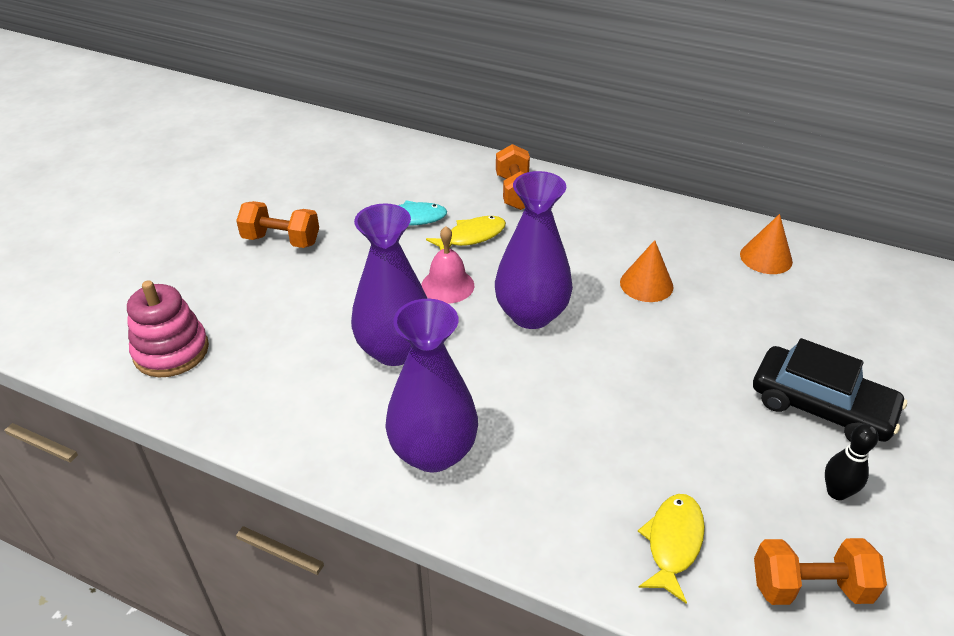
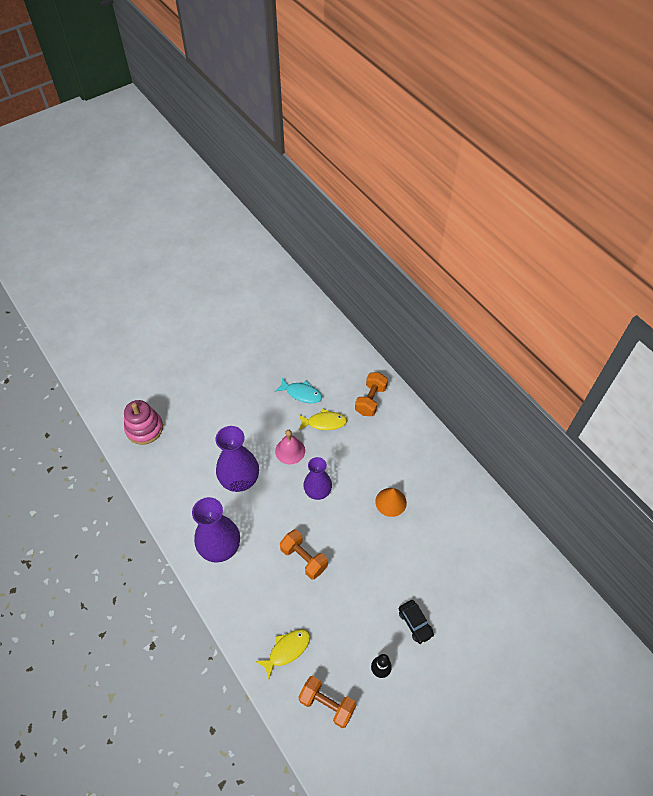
camera: 30 degrees right, 15 degrees up
orange dumbbell [236,201,319,248] -> orange dumbbell moved to [280,529,328,579]
purple vase [495,171,573,329] -> purple vase [303,457,332,500], size x0.67
orange cone [740,214,793,274] -> none
black car [753,338,907,442] -> black car [399,600,434,644], size x0.55

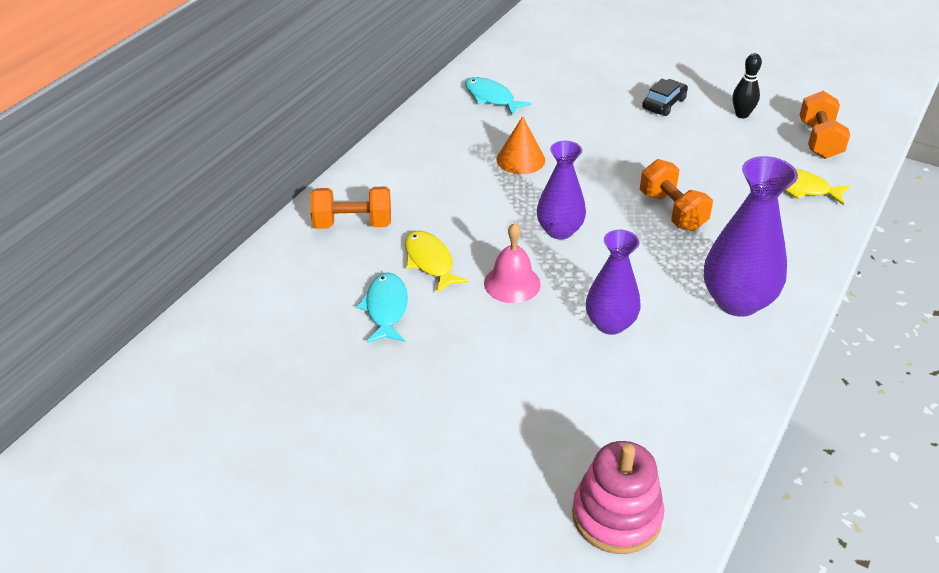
camera: 115 degrees left, 15 degrees down
purple vase [216,426,259,492] -> purple vase [586,230,641,335], size x0.67
orange dumbbell [280,529,328,579] -> orange dumbbell turned 45 degrees counterclockwise [640,159,713,231]
none -> turquoise fish [465,77,532,116]

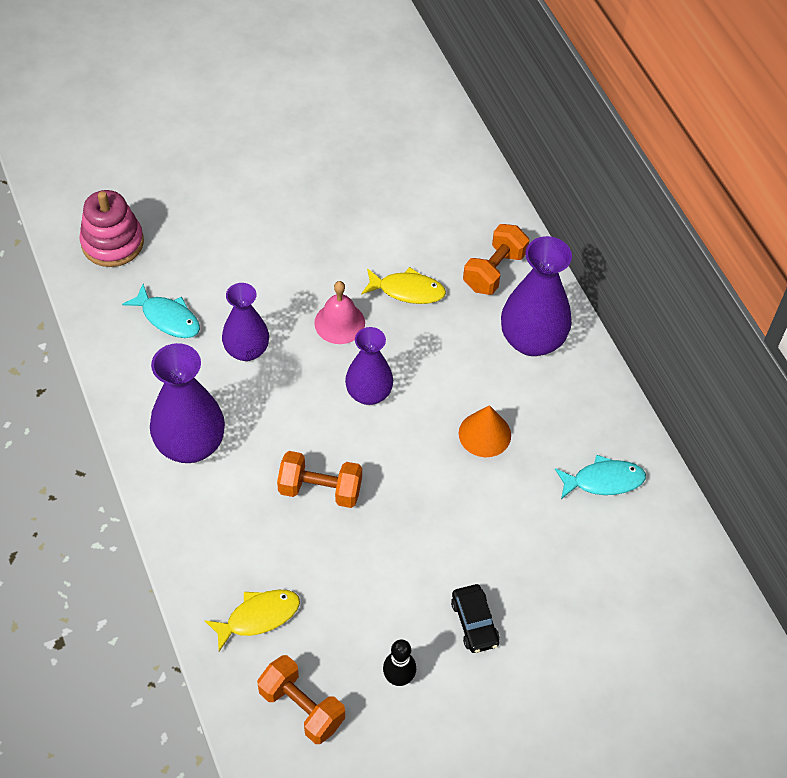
camera: 125 degrees right, 15 degrees up
turquoise fish [357,272,408,343] -> turquoise fish moved to [122,284,200,338]
none -> purple vase [501,236,572,356]

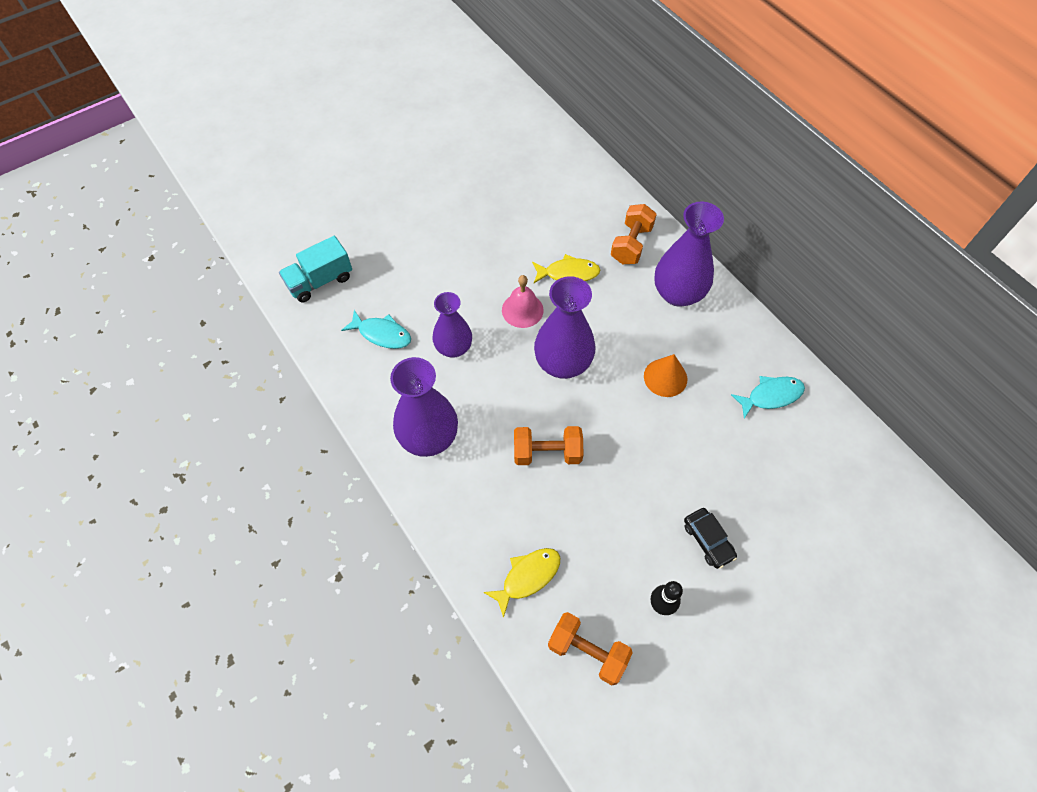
camera: 10 degrees left, 5 degrees up
pink stacking toy [79,190,144,267] -> turquoise truck [279,236,352,302]
purple vase [345,327,393,405] -> purple vase [534,276,595,379], size x1.50

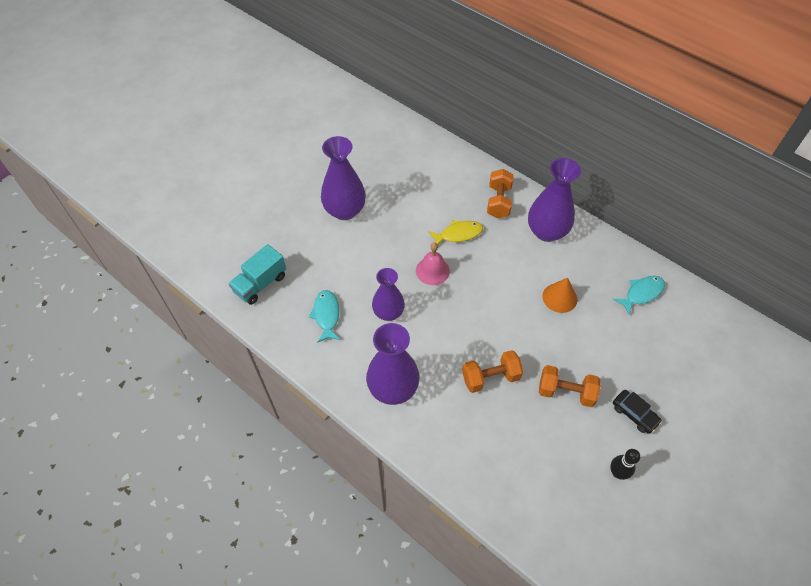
camera: 15 degrees left, 5 degrees down
turquoise fish [341,310,411,349] -> turquoise fish turned 105 degrees counterclockwise [309,290,340,343]
yellow fish [483,548,560,618] -> none
purple vase [534,276,595,379] -> purple vase moved to [321,136,366,220]
orange dumbbell [548,612,633,685] -> orange dumbbell moved to [539,365,601,407]

